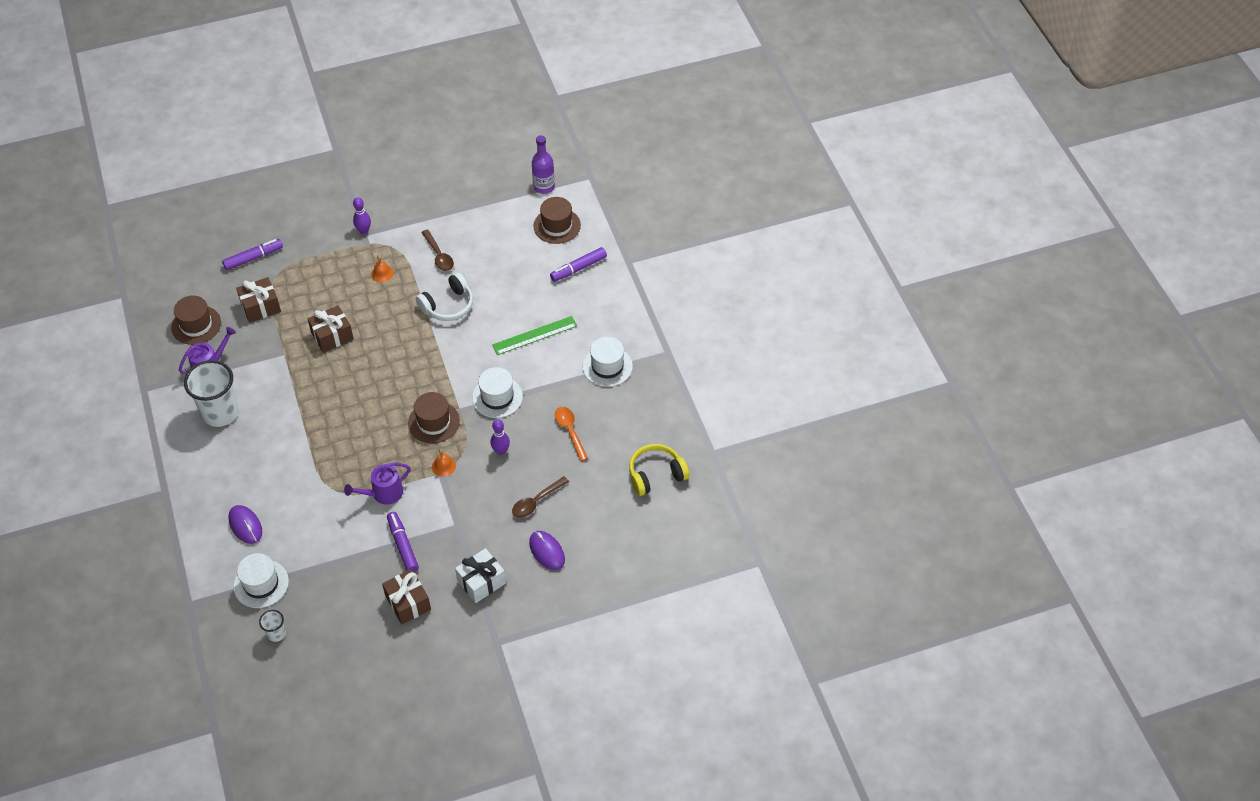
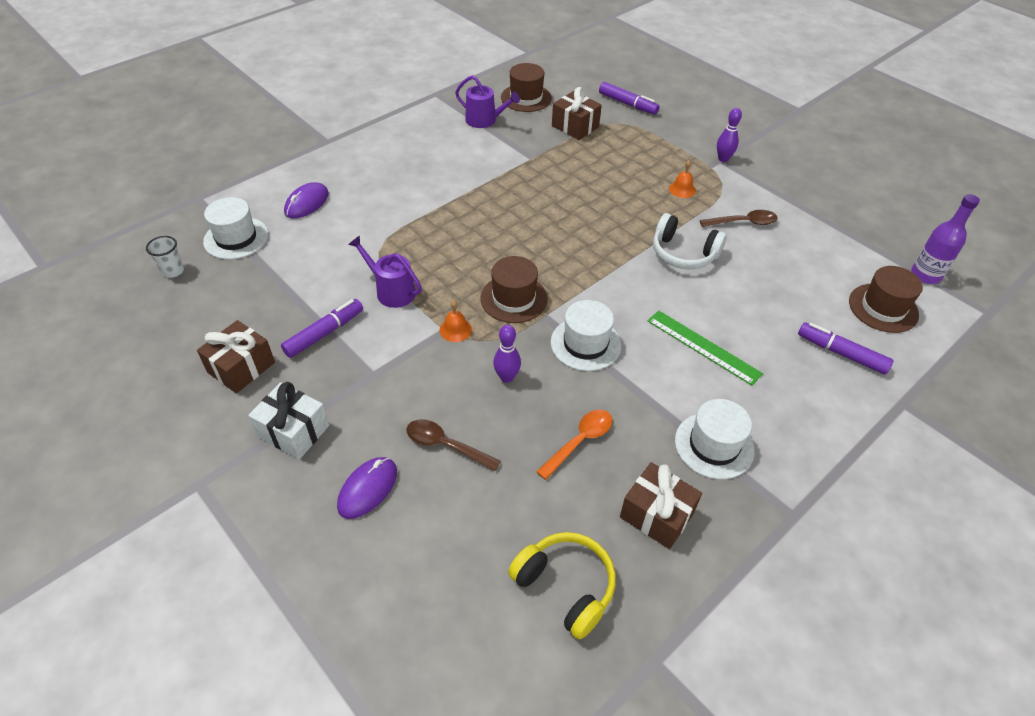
camera: 65 degrees right, 5 degrees down
white cup [184,360,239,427] -> none
brown gift [308,305,354,353] -> brown gift moved to [620,462,702,549]
brown spoon [421,229,454,271] -> brown spoon turned 135 degrees counterclockwise [700,210,778,227]

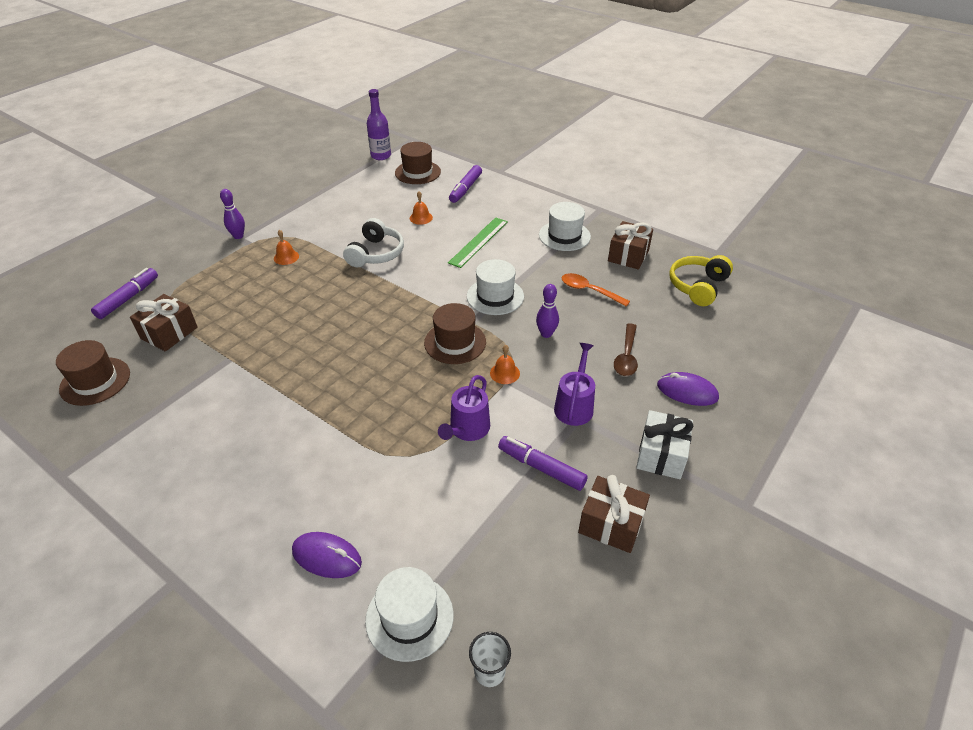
camera: 100 degrees left, 5 degrees down
purple watering can [455,75,520,128] -> purple watering can moved to [554,343,595,426]
brown spoon [700,210,778,227] -> none
none -> orange bell [410,191,433,225]

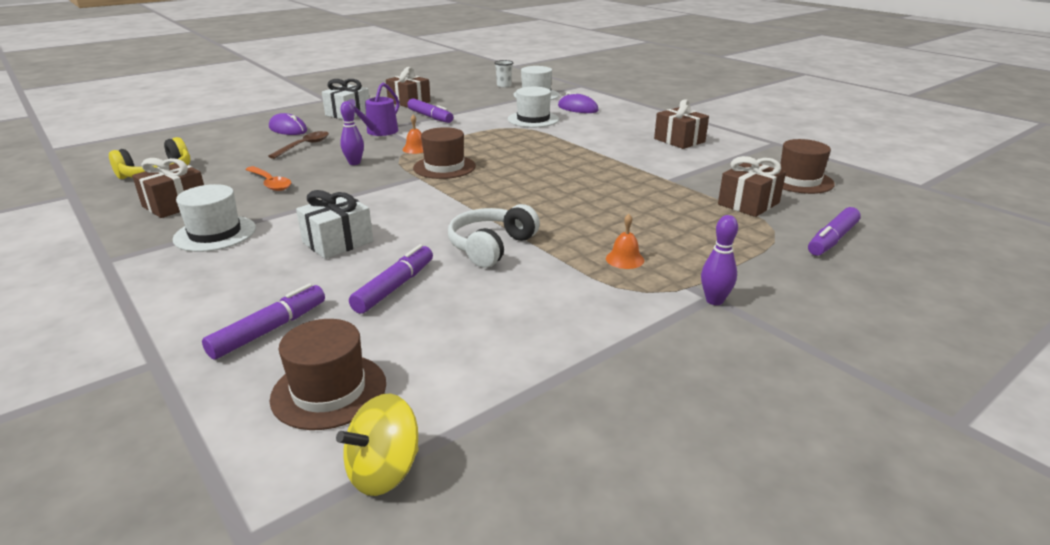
camera: 165 degrees left, 15 degrees down
purple bottle [367,89,391,160] -> yellow spinning top [336,394,419,496]
orange bell [410,191,433,225] -> purple marker [349,244,433,314]
purple watering can [438,375,490,441] -> none
green ruler [448,217,508,268] -> white gift [296,190,373,259]
white hat [467,259,524,315] -> white hat moved to [508,87,559,127]
none -> brown gift [654,99,709,149]

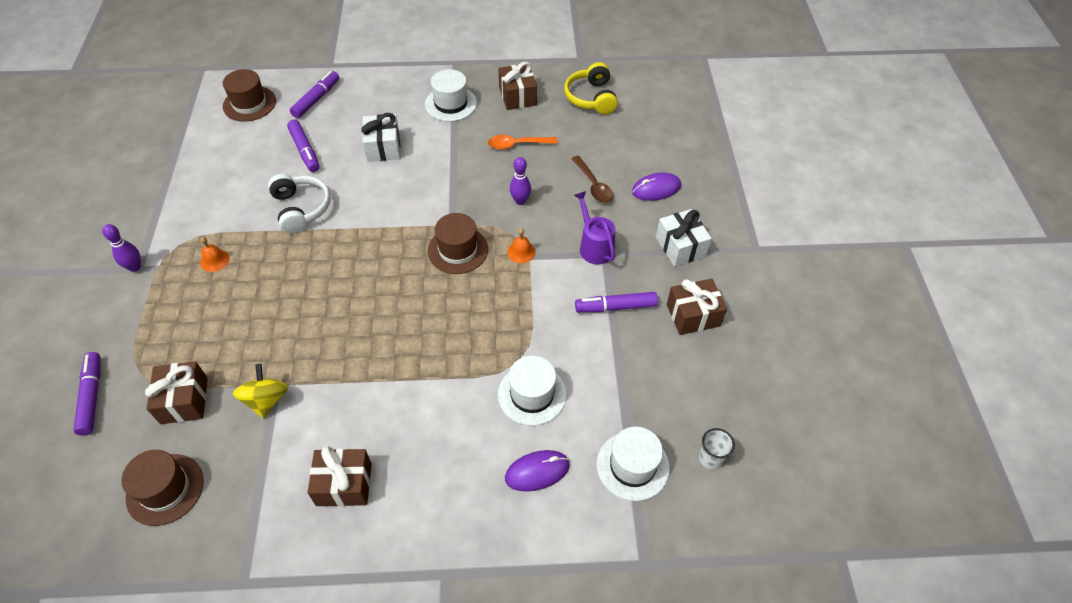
camera: 125 degrees right, 25 degrees up
purple marker [202,283,325,360] -> purple marker turned 135 degrees counterclockwise [290,71,339,118]
yellow spinning top [336,394,419,496] -> yellow spinning top moved to [233,364,289,419]

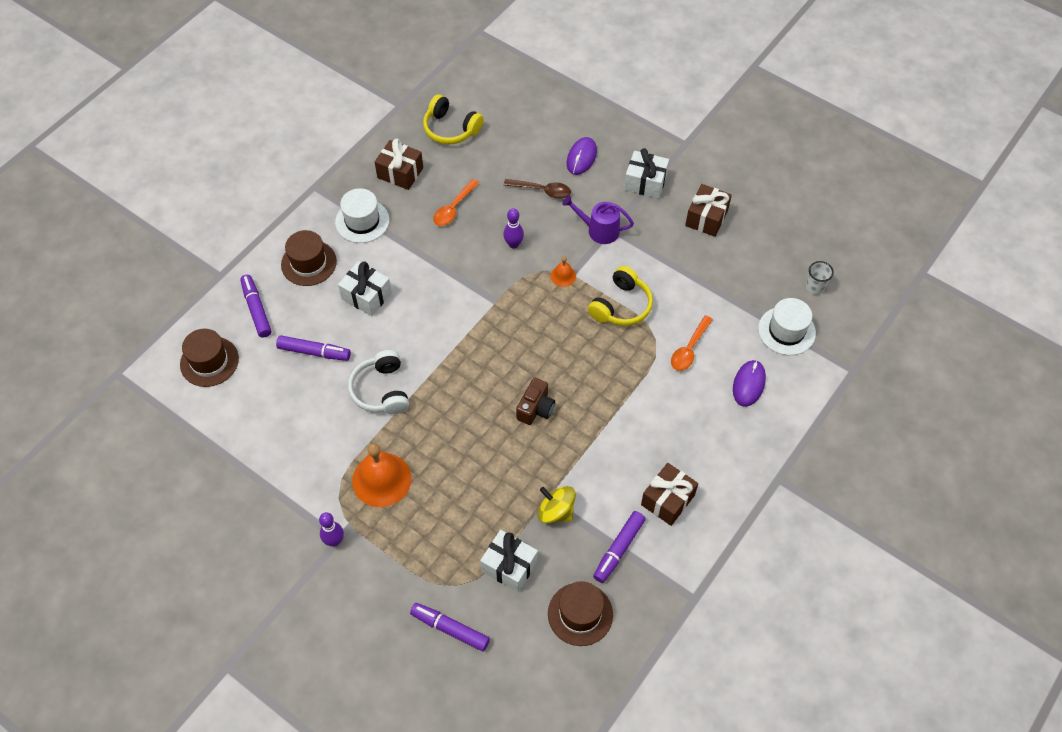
camera: 50 degrees left, 5 degrees up
brown gift [145,361,208,424] -> white gift [480,530,538,592]
orange bell [200,237,230,272] -> orange bell [352,443,412,507], size x2.08
white headphones [268,174,331,233] -> white headphones turned 120 degrees counterclockwise [348,350,409,414]
brown hat [428,213,488,274] -> brown hat moved to [281,230,337,286]
white hat [498,356,567,426] -> orange spoon [671,315,713,371]
purple marker [575,292,658,312] -> purple marker moved to [593,511,646,583]
none -> brown camera [516,378,555,425]
none -> yellow headphones [588,266,653,326]

